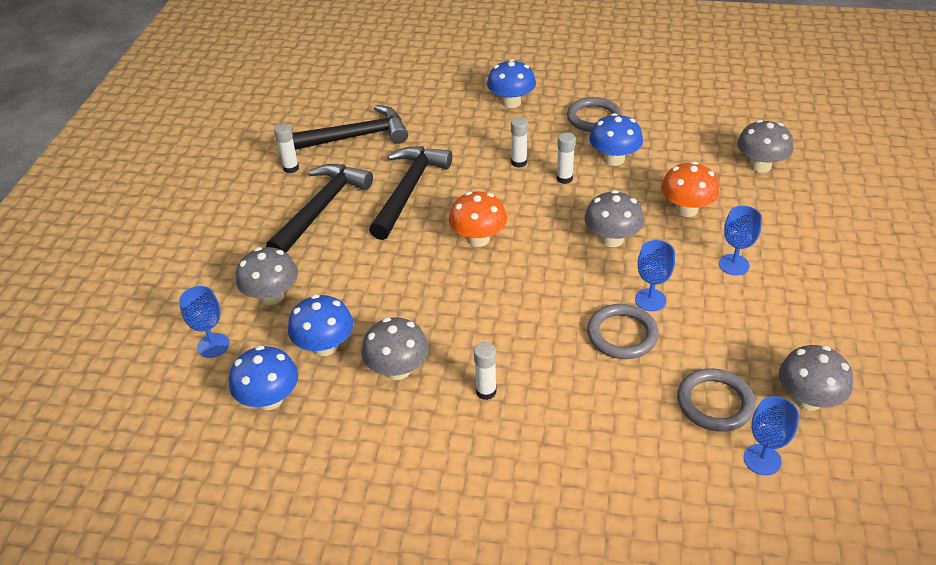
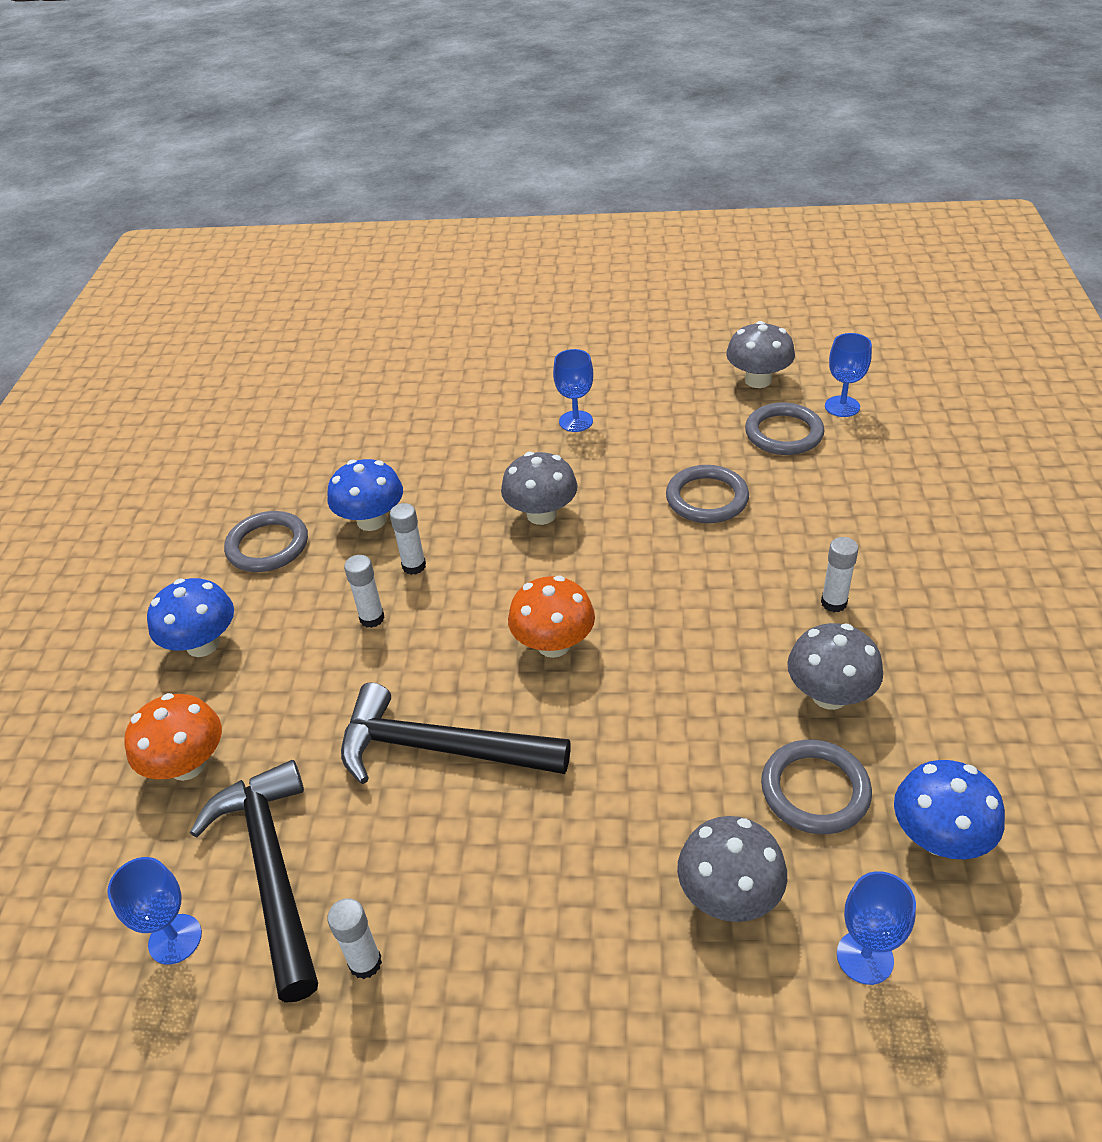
camera: 95 degrees left, 0 degrees up
black hammer [266,164,373,253] -> none
blue mushroom [288,294,353,356] -> grey ring [761,740,872,834]
blue goblet [635,240,675,311] -> blue goblet moved to [107,857,202,965]
orange mushroom [661,161,719,217] -> orange mushroom moved to [124,693,222,781]
grey mushroom [737,120,793,173] -> none

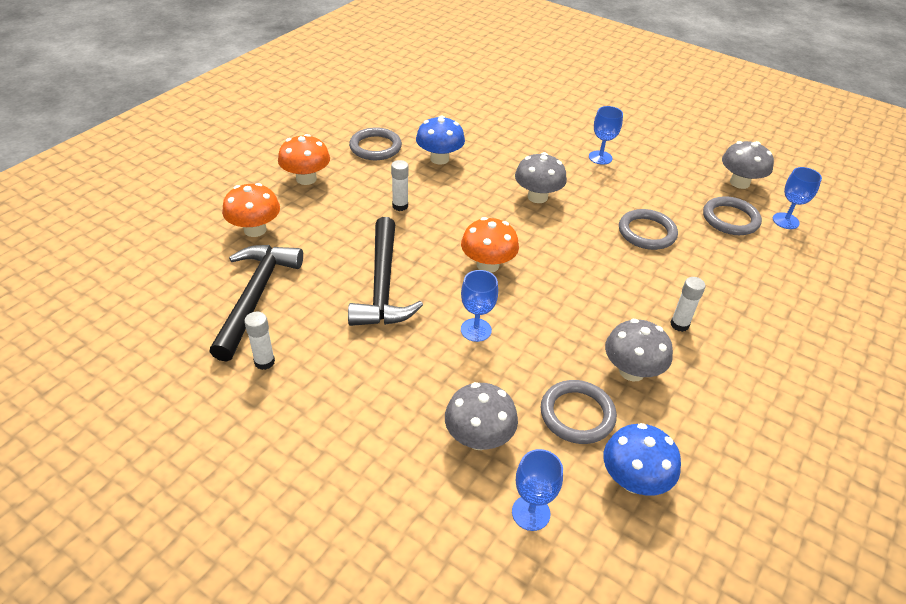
camera: 25 degrees right, 0 degrees up
blue goblet [107,857,202,965] -> blue goblet moved to [461,270,498,342]
blue mushroom [147,578,234,657] -> orange mushroom [278,134,330,185]
black hammer [341,683,571,784] -> black hammer turned 135 degrees counterclockwise [348,217,423,326]
white glue stick [390,503,426,575] -> none

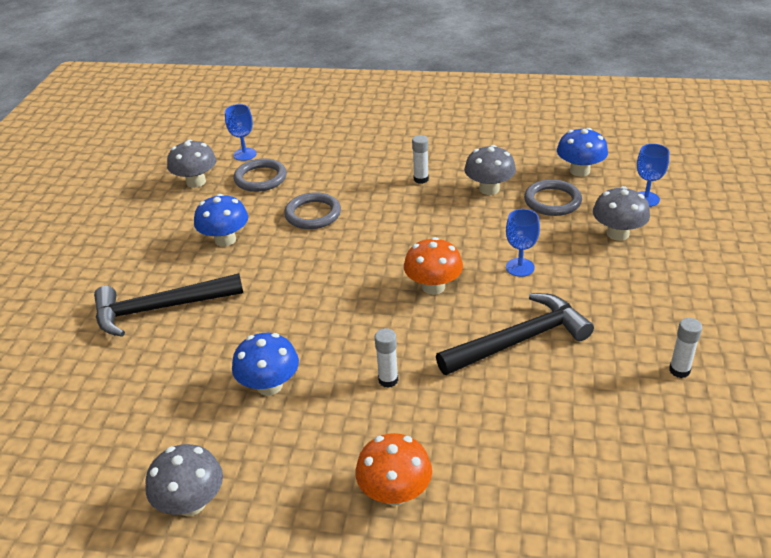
camera: 110 degrees left, 5 degrees down
black hammer [209,245,303,362] -> black hammer moved to [94,273,243,337]
orange mushroom [222,183,280,237] -> none
grey ring [349,127,402,160] -> none
grey mushroom [515,152,567,203] -> grey mushroom moved to [145,444,223,516]
blue goblet [589,106,623,165] -> none
none -> blue mushroom [194,194,248,246]

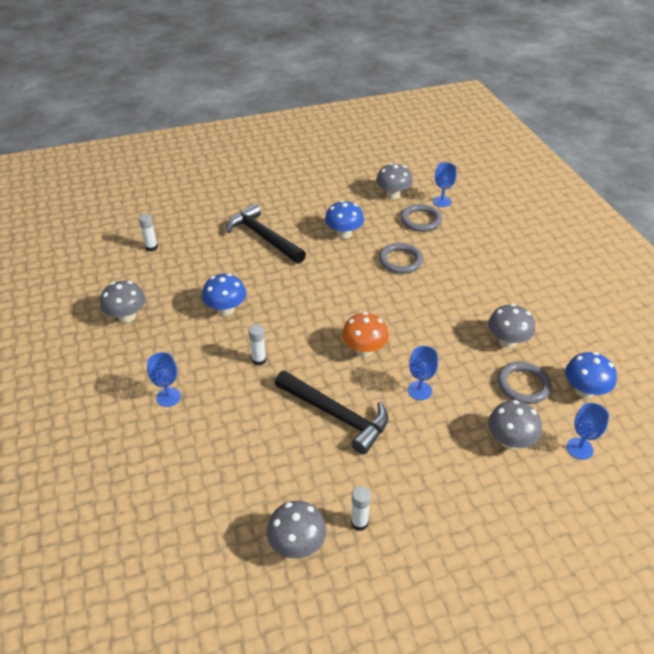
camera: 60 degrees right, 5 degrees up
orange mushroom [355,433,432,505] -> blue goblet [147,352,181,407]
white glue stick [412,135,429,184] -> white glue stick moved to [139,214,158,252]
none -> grey mushroom [267,501,326,559]

